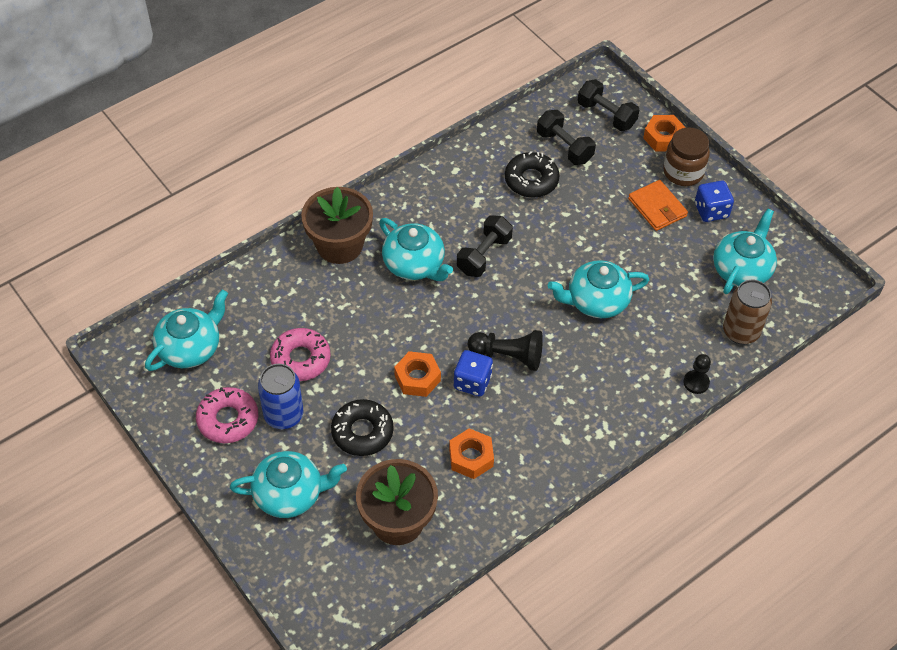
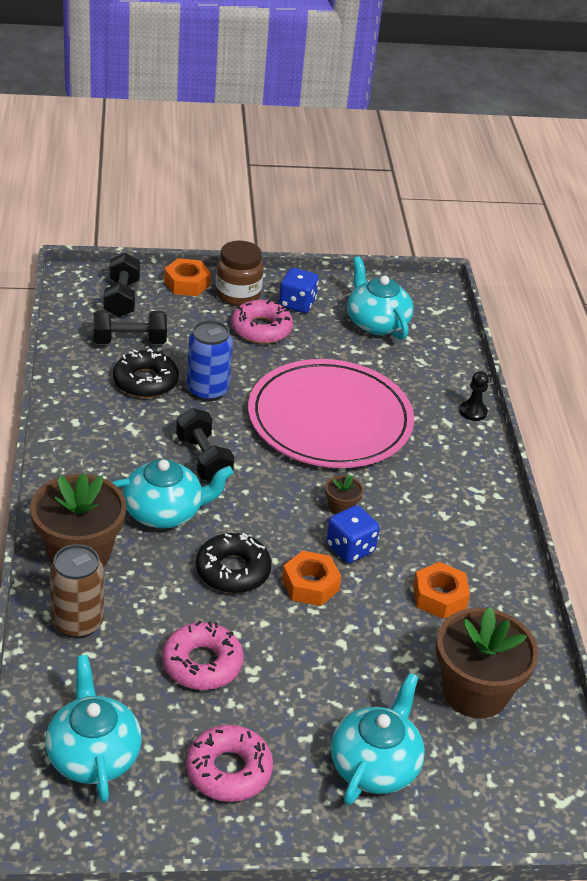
camera: 60 degrees left, 15 degrees down
blue can [258,364,304,429] -> blue can moved to [187,320,232,402]
black donut [331,399,394,456] -> black donut moved to [196,533,272,593]
black pawn [468,330,543,371] -> brown flower pot [325,474,363,515]
turquoise teapot [548,260,649,318] -> pink plate [248,359,414,468]
black dumbbell [577,79,639,131] -> black dumbbell turned 75 degrees counterclockwise [104,253,140,317]
orange wallet [628,180,688,231] -> pink donut [231,300,293,344]
brown can [723,280,772,345] -> brown can moved to [50,544,104,639]

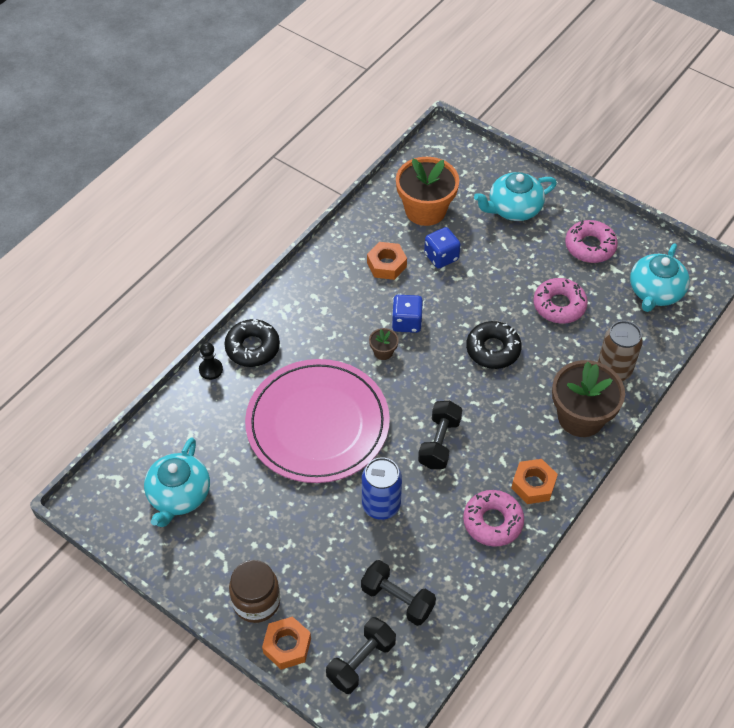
camera: 135 degrees left, 15 degrees up
turquoise teapot [111,459,233,528] -> none
black donut [113,348,179,398] -> black donut moved to [224,319,280,367]
pink donut [231,300,293,344] -> pink donut moved to [463,490,524,547]
blue dice [279,268,319,313] -> blue dice moved to [424,227,461,269]
orange nut [282,551,341,606] -> orange nut moved to [511,459,558,504]
brown flower pot [436,606,539,719] -> orange flower pot [396,157,459,226]

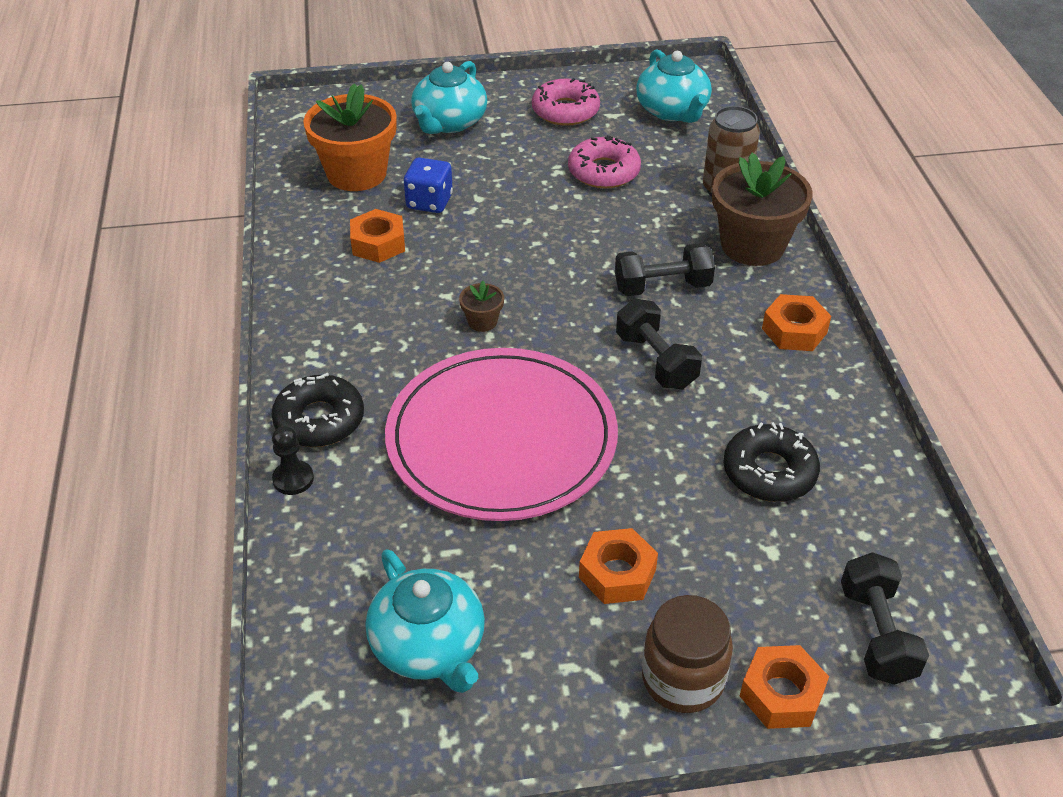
camera: 45 degrees left, 10 degrees down
black dumbbell [361,560,436,626] -> black dumbbell moved to [615,243,715,296]
blue can [362,457,402,520] -> none
blue dice [392,295,423,333] -> none
pink donut [463,490,524,547] -> none
black donut [466,321,522,369] -> black donut moved to [723,422,820,502]
none -> orange nut [579,528,658,604]

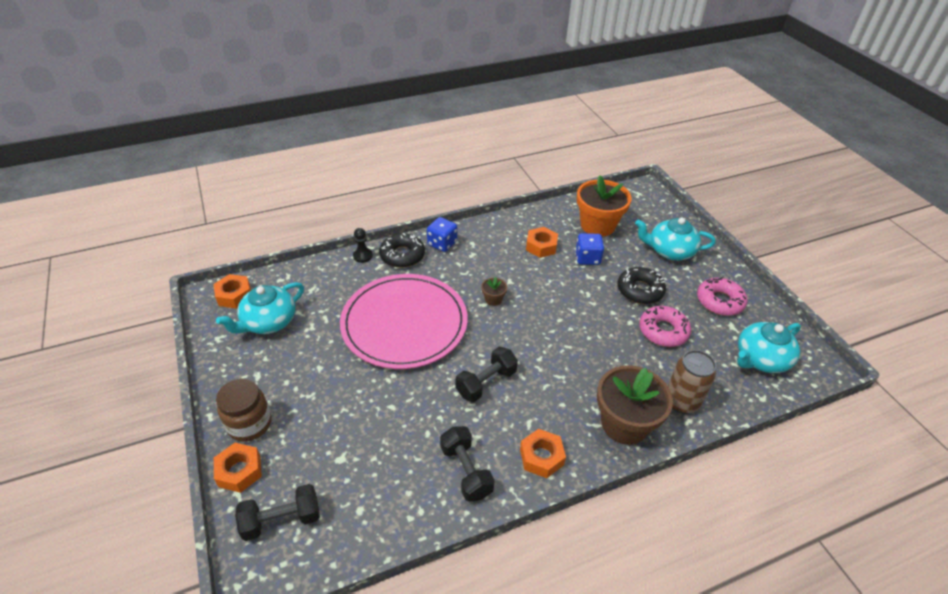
camera: 75 degrees right, 0 degrees up
orange nut [579,528,658,604] -> orange nut moved to [213,274,251,309]
black dumbbell [615,243,715,296] -> black dumbbell moved to [440,426,495,502]
black donut [723,422,820,502] -> black donut moved to [618,267,666,304]
none -> blue dice [427,217,457,252]

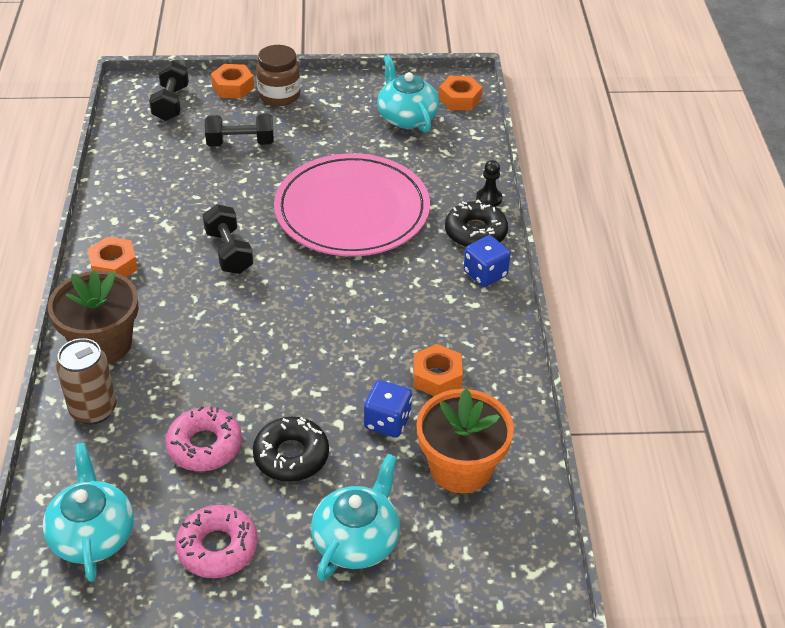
camera: 110 degrees right, 0 degrees up
black dumbbell [440,426,495,502] -> black dumbbell moved to [205,114,274,147]
brown flower pot [481,277,507,306] -> none

